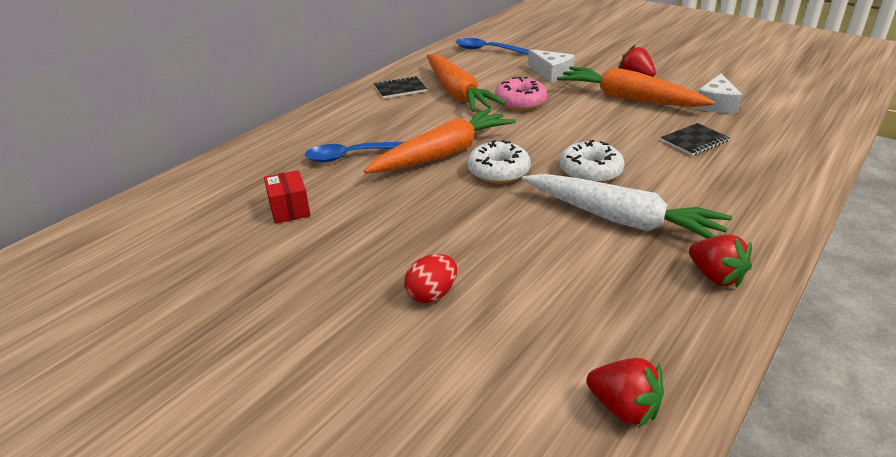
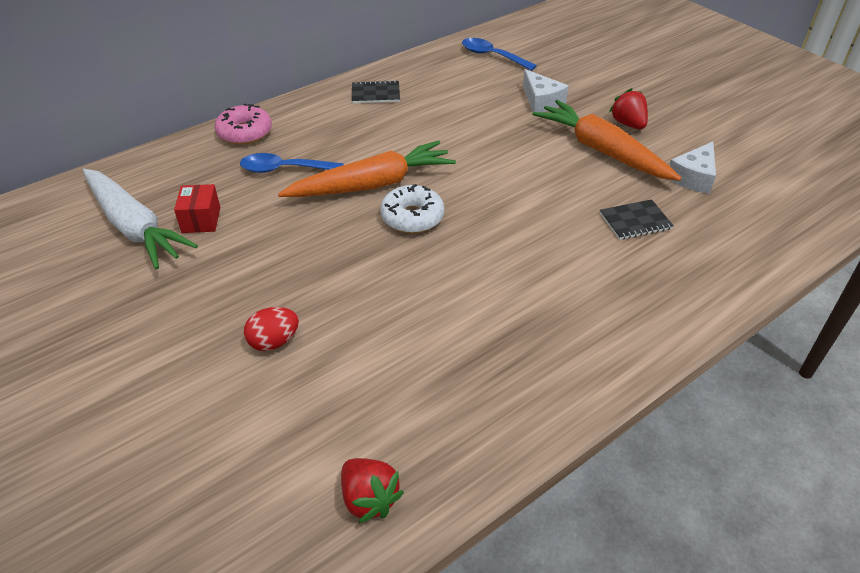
camera: 15 degrees right, 10 degrees up
orange carrot [427,54,506,112] -> none
pink donut [495,77,547,110] -> pink donut moved to [215,103,272,145]
white carrot [522,174,732,239] -> white carrot moved to [83,169,198,269]
white donut [560,140,625,183] -> none
red strawberry [689,234,752,288] -> none

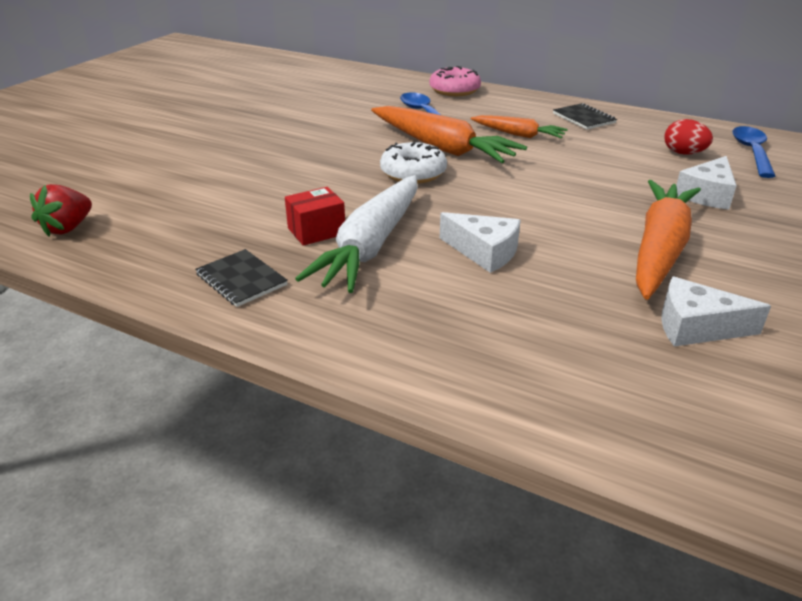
camera: 65 degrees right, 10 degrees down
white carrot [83,169,198,269] -> white carrot moved to [295,175,418,293]
red box [174,184,220,233] -> red box moved to [285,187,345,246]
red egg [244,307,299,351] -> red egg moved to [664,119,713,155]
black notebook [600,199,674,240] -> black notebook moved to [195,249,288,307]
red strawberry [609,88,648,129] -> none
none -> white cheese [440,212,521,273]
none -> orange carrot [471,115,568,138]

